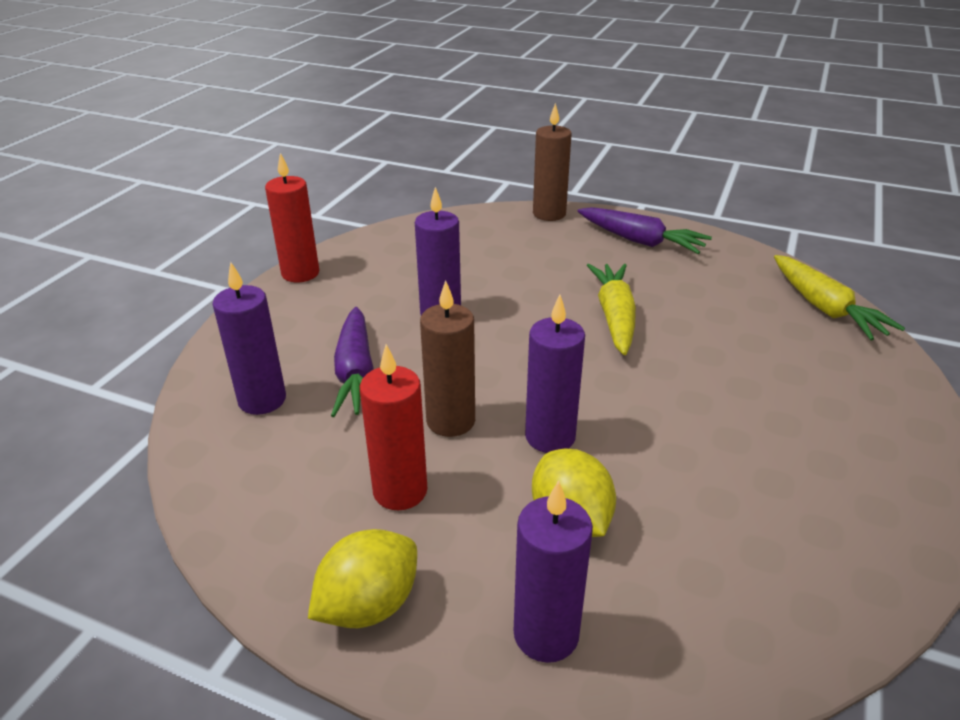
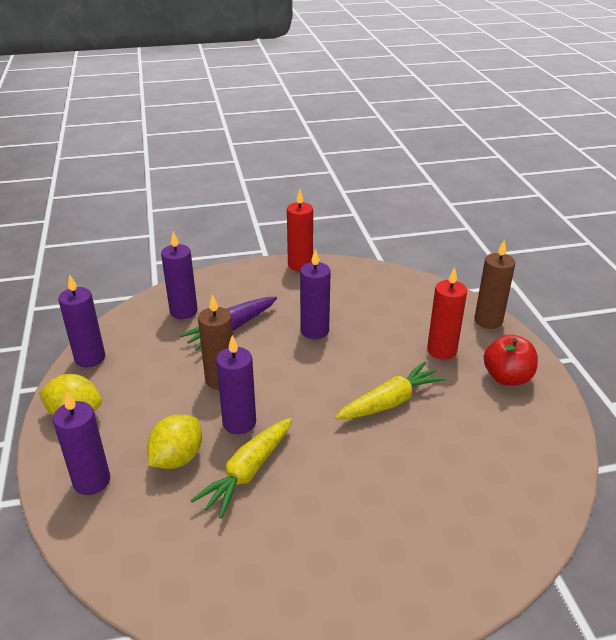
camera: 55 degrees right, 0 degrees up
red candle [360,344,427,510] -> red candle moved to [427,267,467,360]
purple carrot [578,207,712,254] -> red apple [484,335,538,386]
yellow carrot [774,255,905,341] -> yellow carrot moved to [190,418,292,519]
none -> purple candle [58,274,105,368]

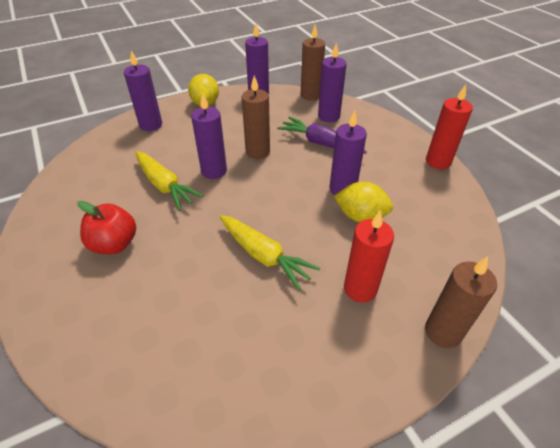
camera: 75 degrees right, 10 degrees up
yellow lemon [147,414,202,469] -> yellow lemon moved to [334,182,393,222]
yellow carrot [190,418,292,519] -> yellow carrot turned 150 degrees counterclockwise [136,151,203,211]
red apple [484,335,538,386] -> red apple moved to [78,201,136,254]
none -> brown candle [301,25,325,100]

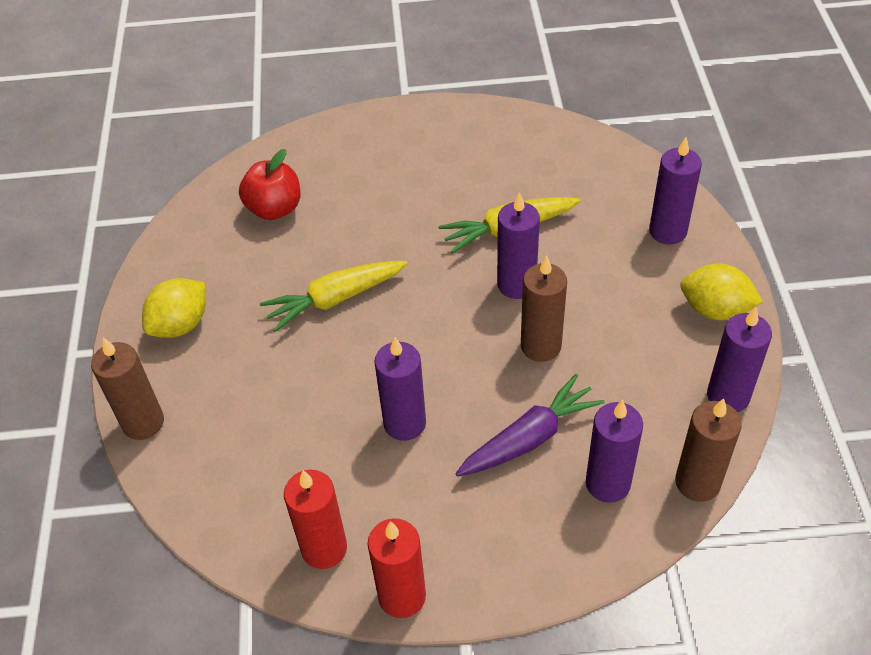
camera: 115 degrees right, 5 degrees up
red apple [78,201,136,254] -> red apple moved to [239,149,300,220]
yellow lemon [334,182,393,222] -> yellow lemon moved to [142,278,206,338]
red candle [344,211,394,303] -> red candle moved to [284,470,347,569]

